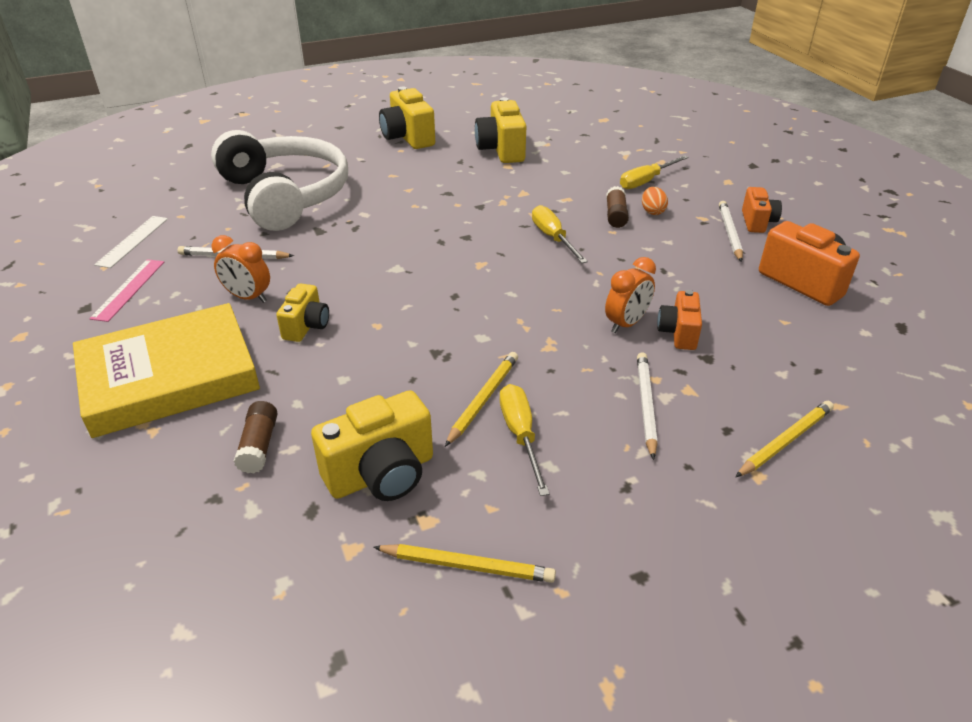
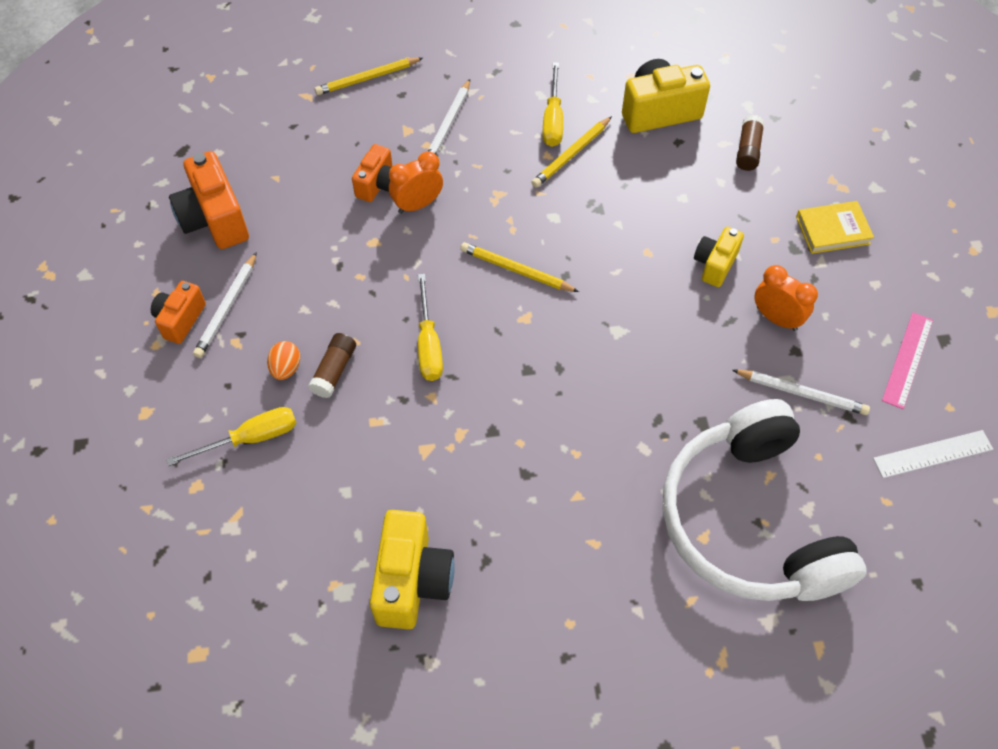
camera: 165 degrees left, 20 degrees up
yellow book [73,303,260,438] -> yellow book [796,201,874,254], size x0.46
white ruler [94,216,168,268] -> white ruler turned 45 degrees clockwise [873,430,993,478]
yellow pencil [373,544,556,583] -> yellow pencil moved to [460,242,579,292]
yellow camera [379,87,435,149] -> none

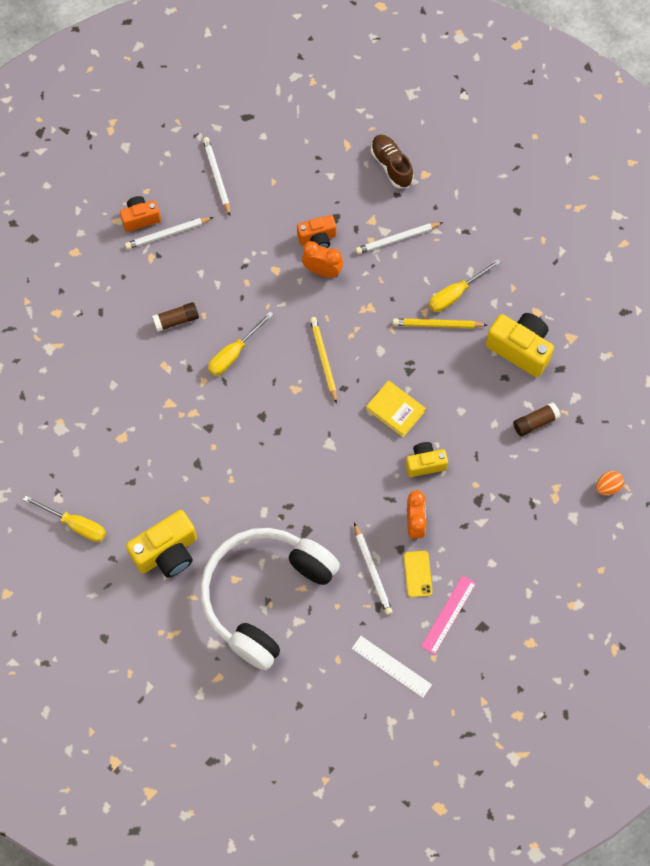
camera: 50 degrees right, 10 degrees up
yellow screwdriver [166,407,296,466] -> yellow screwdriver moved to [23,495,106,542]
orange camera [169,151,249,249] -> white pencil [203,137,230,216]
orange egg [267,341,300,380] -> orange egg moved to [596,471,624,495]
yellow pencil [315,57,423,95] -> brown shoe [371,135,414,188]
yellow camera [370,510,455,629] -> yellow camera moved to [126,510,197,578]
yellow book [796,201,874,254] -> yellow book moved to [366,380,426,437]
pink ruler [882,312,933,409] -> pink ruler turned 45 degrees counterclockwise [421,575,476,655]
none -> yellow phone [404,551,432,597]

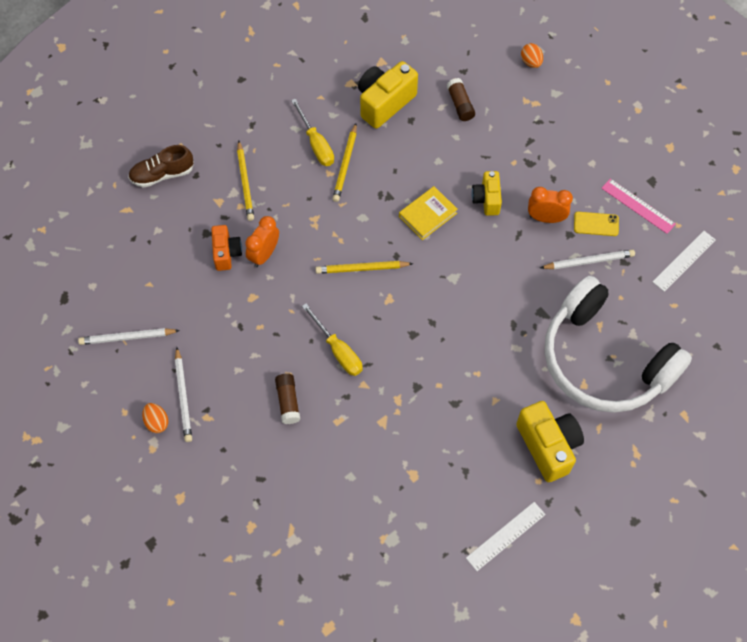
camera: 80 degrees left, 5 degrees down
yellow screwdriver [23,495,106,542] -> white ruler [466,502,546,571]
orange camera [120,196,161,232] -> orange egg [142,403,168,433]
white pencil [356,222,443,254] -> yellow pencil [237,140,254,221]

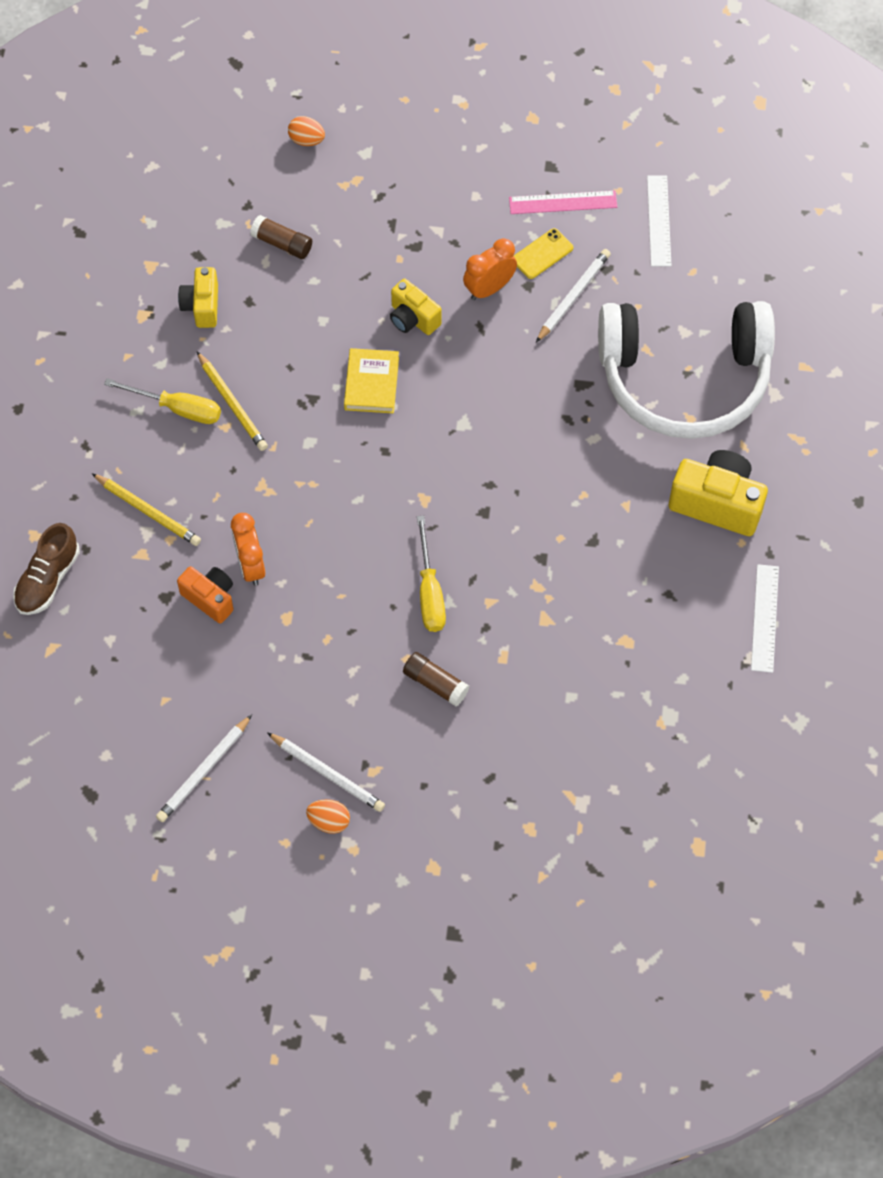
camera: 45 degrees left, 0 degrees up
yellow screwdriver [302,304,363,376] -> yellow screwdriver turned 75 degrees clockwise [417,516,446,632]
yellow pencil [316,261,413,274] -> none
yellow camera [358,61,418,129] -> yellow camera [178,267,218,328], size x0.61

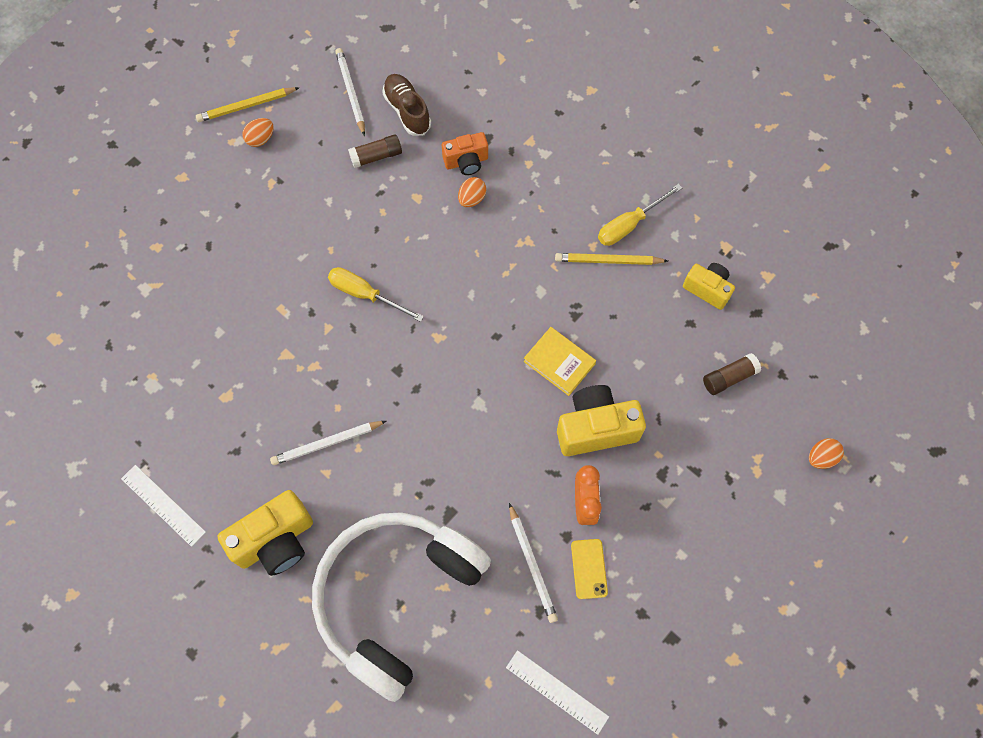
camera: 125 degrees right, 5 degrees up
brown shoe [13,523,80,615] -> brown shoe moved to [382,74,431,136]
yellow pencil [92,473,201,546] -> yellow pencil moved to [196,87,300,122]
orange clock [231,513,265,586] -> orange egg [458,177,487,207]
white pencil [267,732,385,812] -> white pencil moved to [270,421,386,465]
yellow camera [390,279,442,335] -> yellow camera [557,385,646,456], size x1.64
brown glue stick [403,652,469,707] -> brown glue stick moved to [348,134,402,168]
pink ruler [509,190,618,214] -> none

